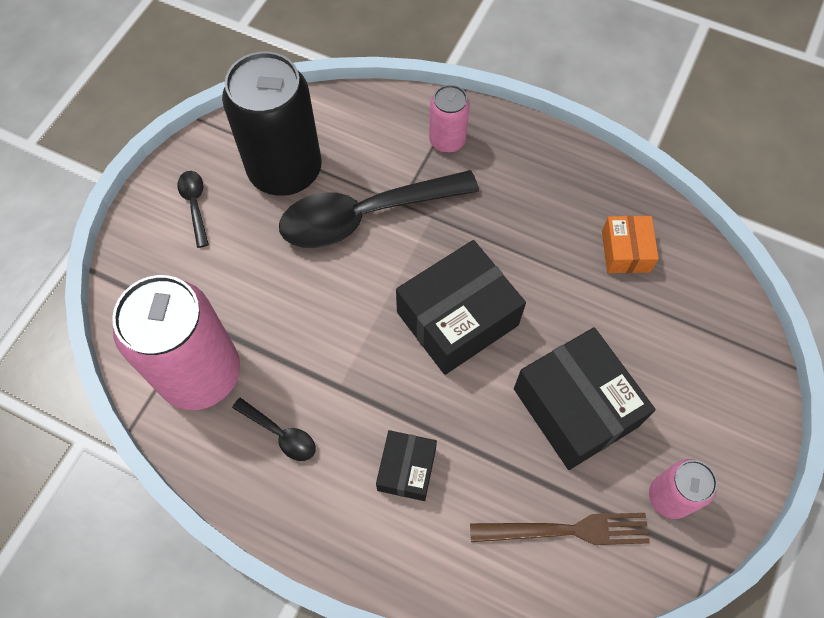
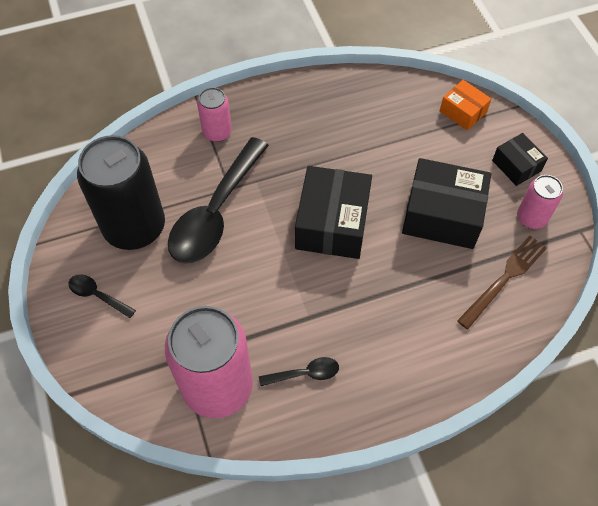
camera: 45 degrees left, 5 degrees down
black box [376,430,437,501] -> black box moved to [492,133,548,186]
orange box [602,216,659,273] -> orange box moved to [440,80,491,131]

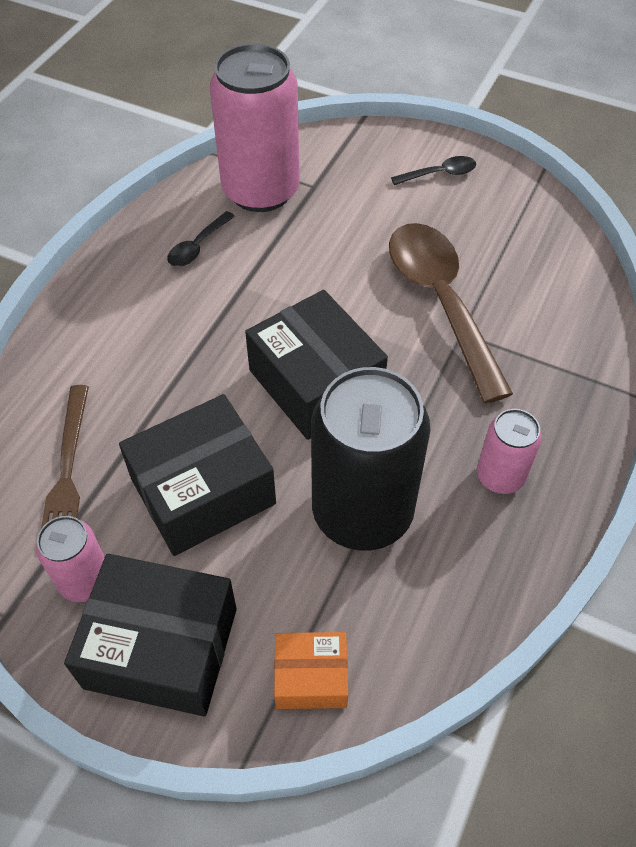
camera: 135 degrees right, 5 degrees down
black can [77,135,165,250] -> black can moved to [311,367,430,551]
black spoon [168,137,269,264] -> brown spoon [389,223,513,403]
pink can [197,87,232,142] -> pink can moved to [477,409,542,494]
black box [492,133,548,186] -> black box [64,554,237,716], size x1.84

